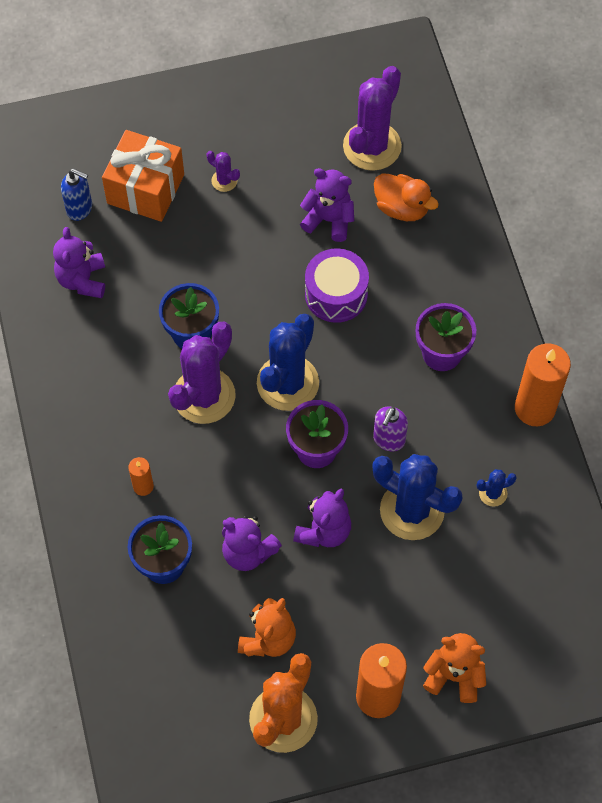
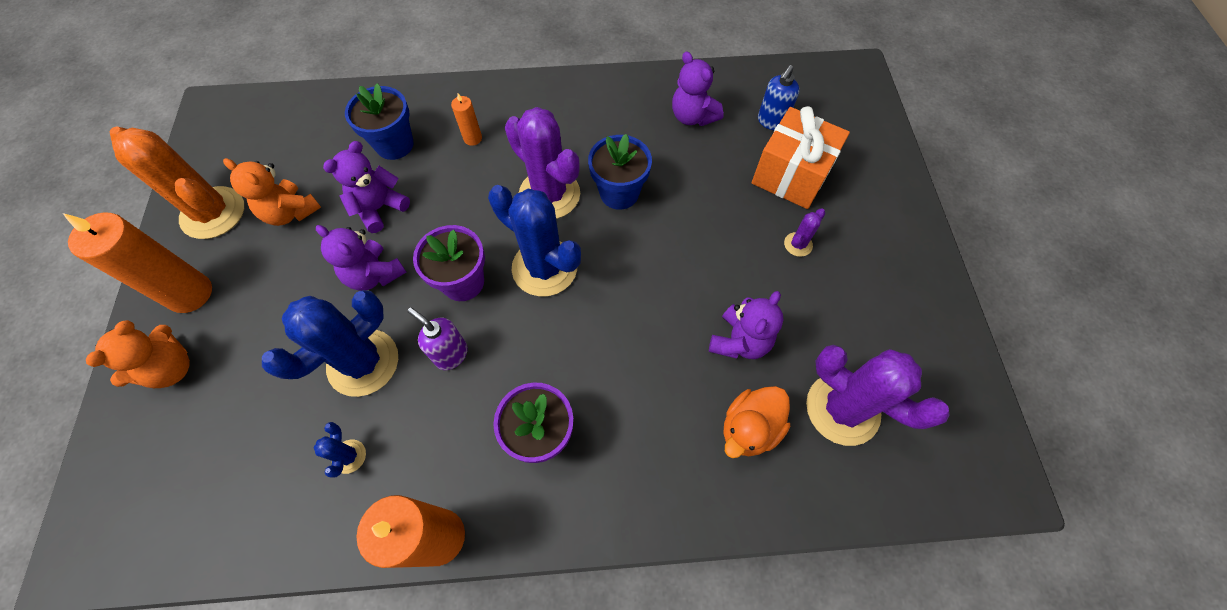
camera: 100 degrees right, 0 degrees up
purple teddy bear [53,227,105,298] -> purple teddy bear turned 135 degrees counterclockwise [672,51,724,126]
purple drum [305,248,369,323] -> none

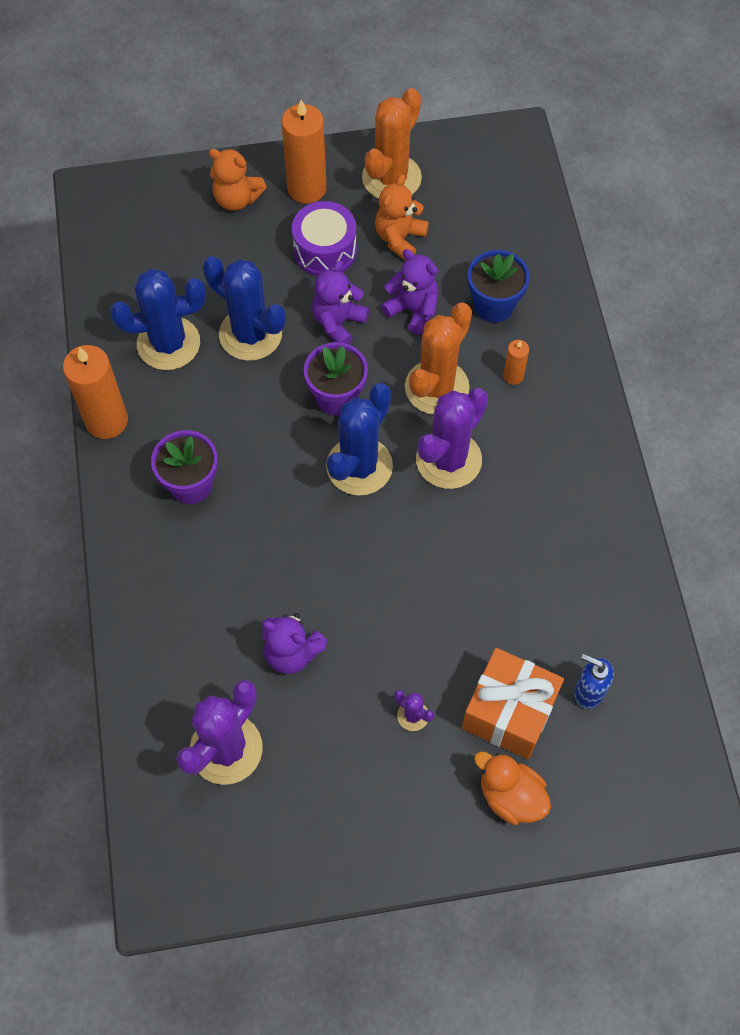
camera: 85 degrees right, 0 degrees up
blue cactus [314,422,366,478] -> blue cactus [110,269,206,370], size x2.27
purple soap dispenser [407,307,468,370] -> none
blue flower pot [588,134,652,210] -> none
purple teddy bear [672,51,724,126] -> none
orange duck [723,386,790,458] -> orange duck moved to [474,751,551,825]
none -> purple drum [292,201,357,276]
none -> orange cactus [405,302,472,415]

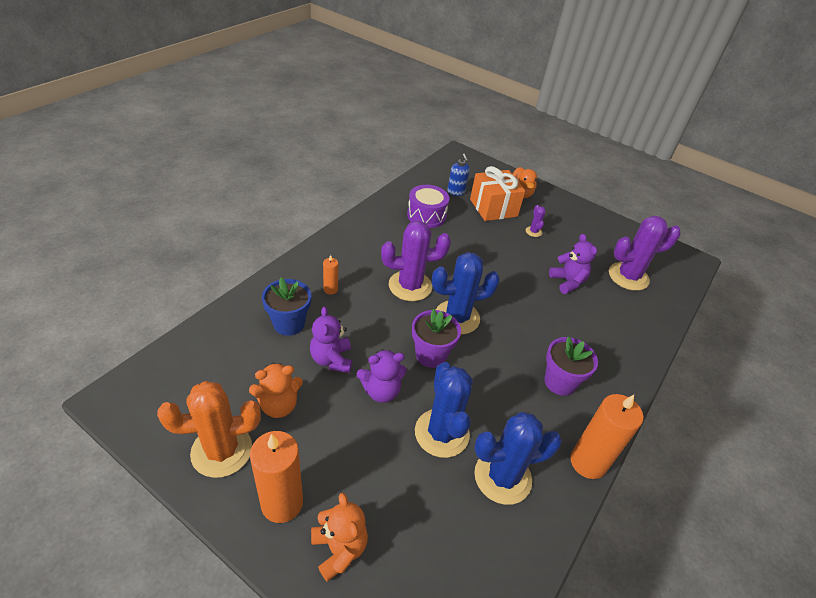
camera: 140 degrees left, 20 degrees down
blue cactus [110,269,206,370] -> blue cactus turned 45 degrees counterclockwise [474,412,562,505]
purple drum [292,201,357,276] -> purple drum moved to [407,185,449,228]
orange cactus [405,302,472,415] -> none

